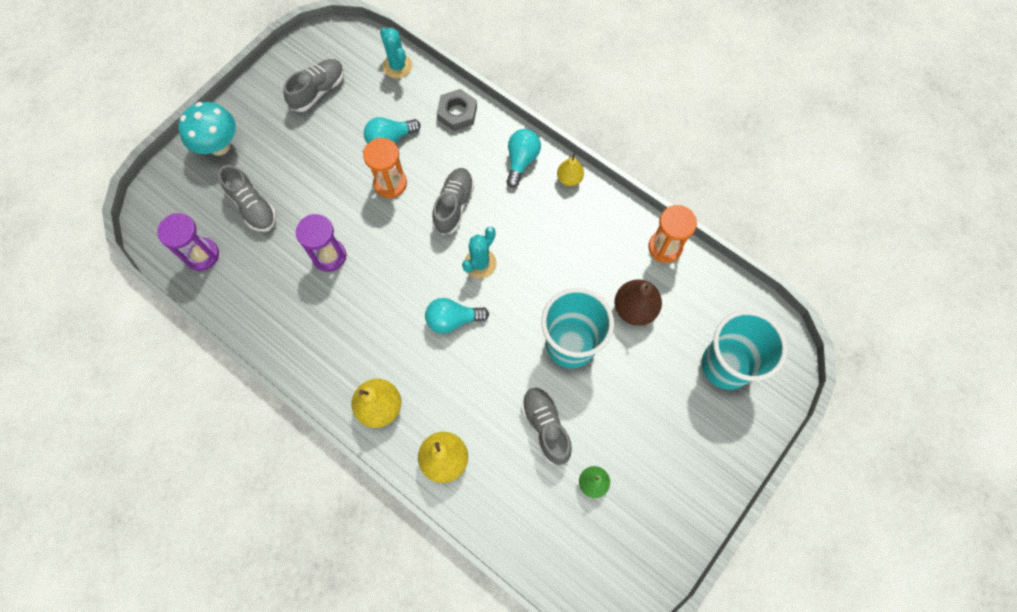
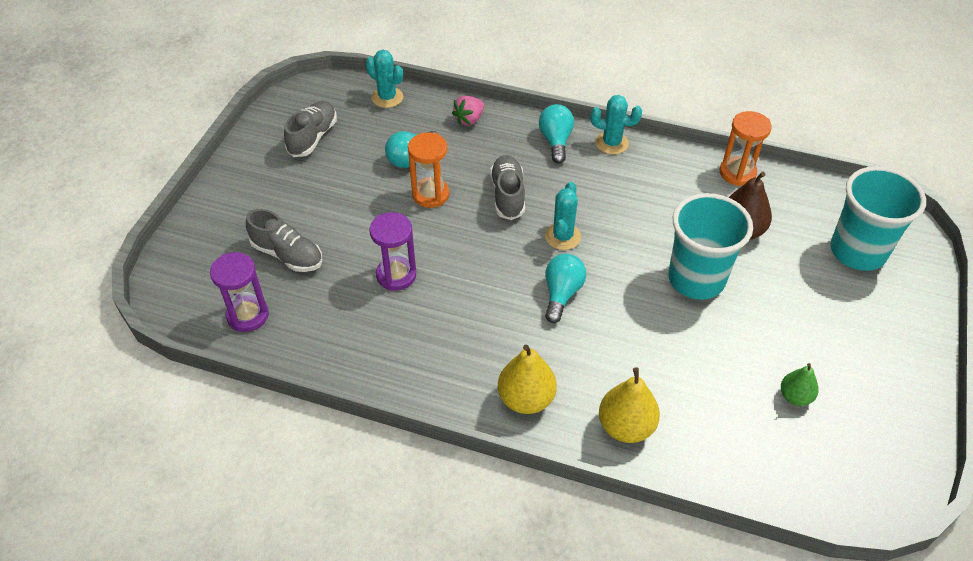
camera: 20 degrees left, 20 degrees down
turquoise mushroom [178,102,236,156] -> none
turquoise light bulb [425,298,489,334] -> turquoise light bulb turned 135 degrees clockwise [545,254,586,323]
grey nut [437,89,477,131] -> pink strawberry [452,96,484,125]
grey shoe [521,387,572,465] -> none
yellow pear [557,153,584,186] -> turquoise cactus [591,95,642,154]

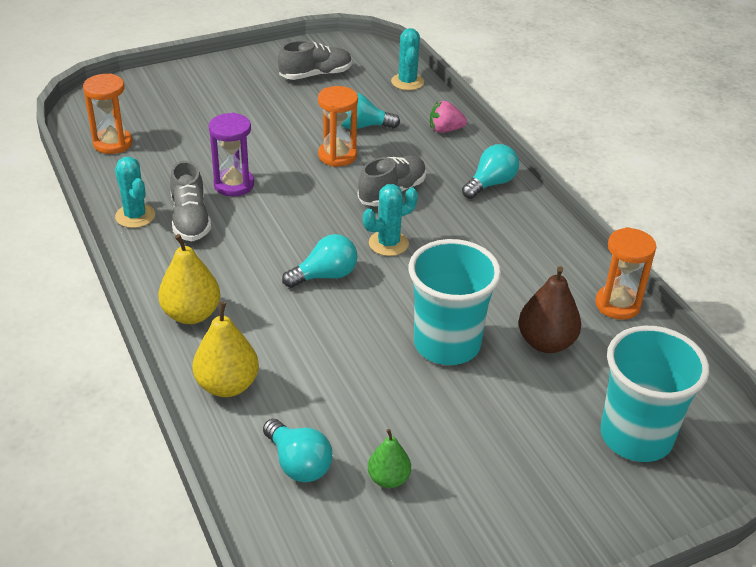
camera: 45 degrees right, 10 degrees down
purple hourglass [210,252,269,332] -> orange hourglass [83,73,132,154]
grey shoe [246,209,322,272] -> grey shoe moved to [170,161,211,241]
turquoise cactus [591,95,642,154] -> turquoise cactus moved to [115,157,155,228]
none -> turquoise light bulb [263,419,332,482]

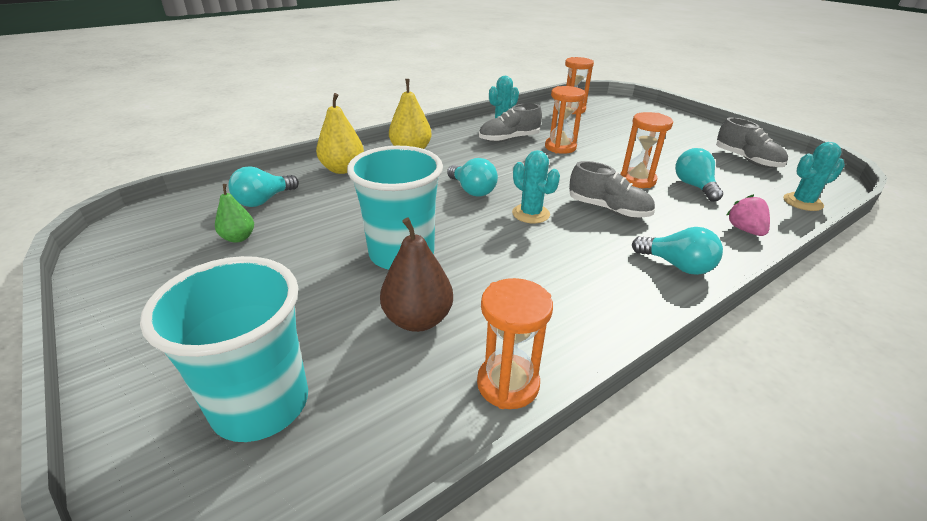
camera: 80 degrees right, 5 degrees down
purple hourglass [209,113,254,196] -> orange hourglass [545,86,585,154]

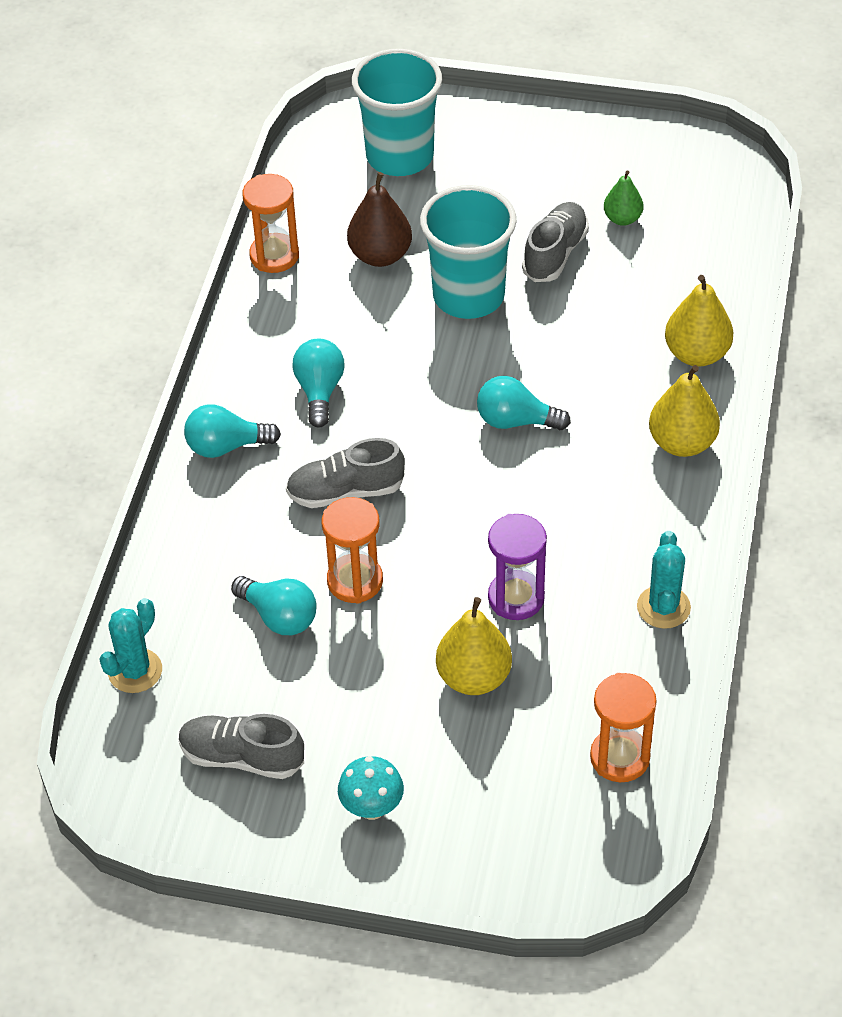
camera: 140 degrees right, 15 degrees up
turquoise light bulb [228,166,299,207] -> turquoise light bulb moved to [292,339,345,427]
grey shoe [479,103,542,142] -> grey shoe moved to [522,202,589,282]
turquoise cactus [512,150,560,223] -> none
orange hourglass [545,86,585,154] -> purple hourglass [488,514,547,620]
pink strawberry [727,194,770,236] -> none
none -> turquoise mushroom [338,756,404,820]
none -> yellow pear [436,597,512,695]

